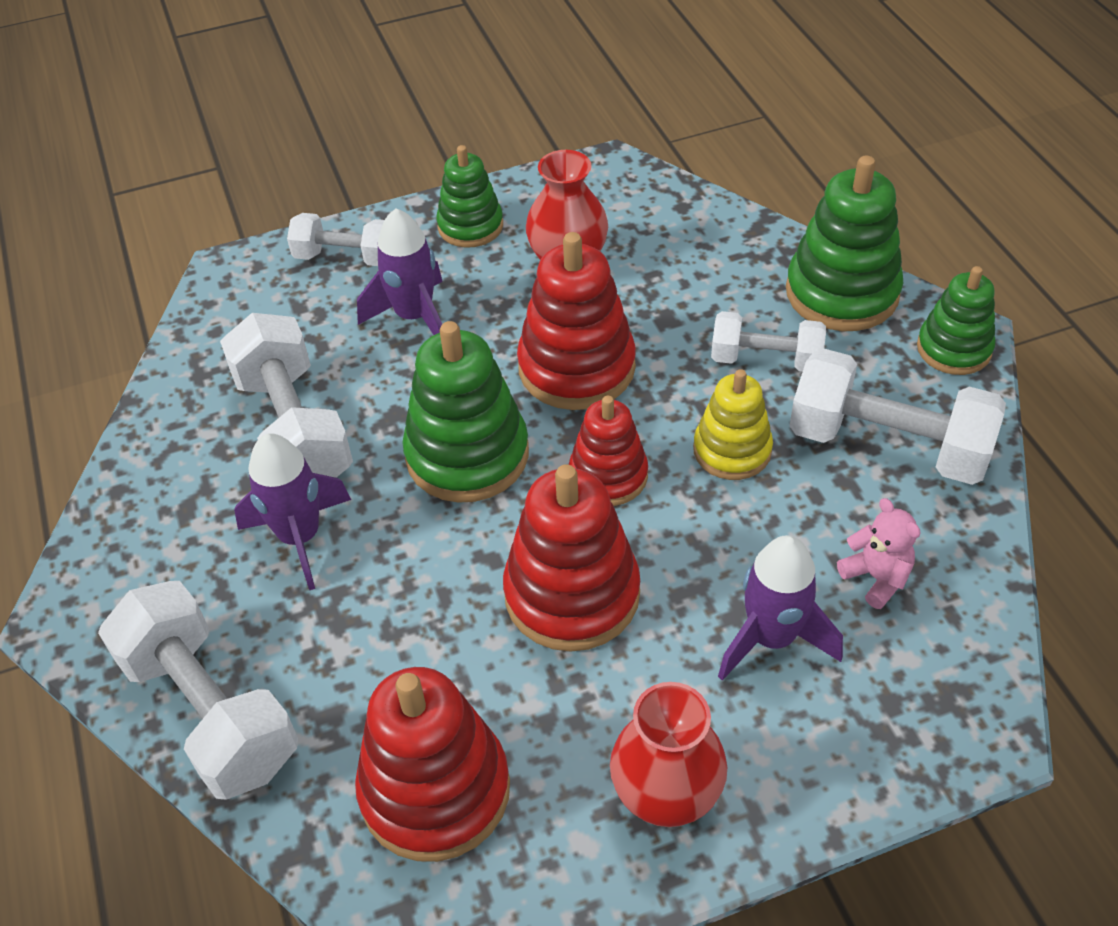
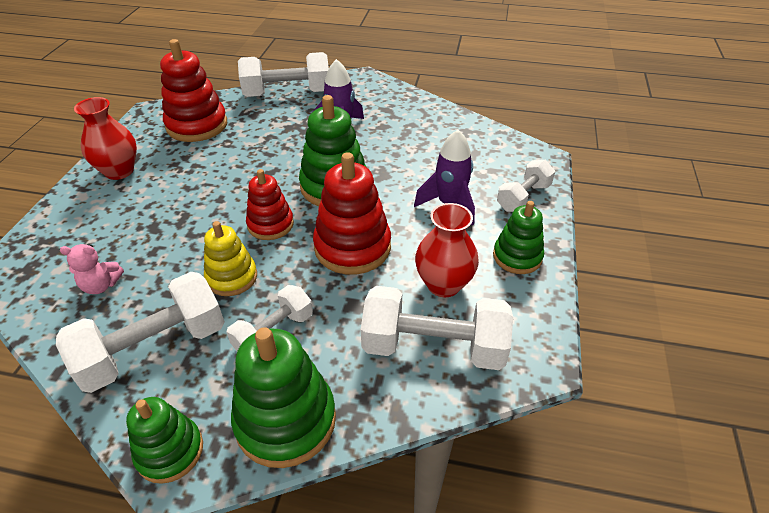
camera: 120 degrees right, 5 degrees down
white dumbbell [220,313,353,478] -> white dumbbell moved to [361,286,513,370]
red stacking toy [503,464,640,652] -> none
purple rocket [718,535,843,681] -> none

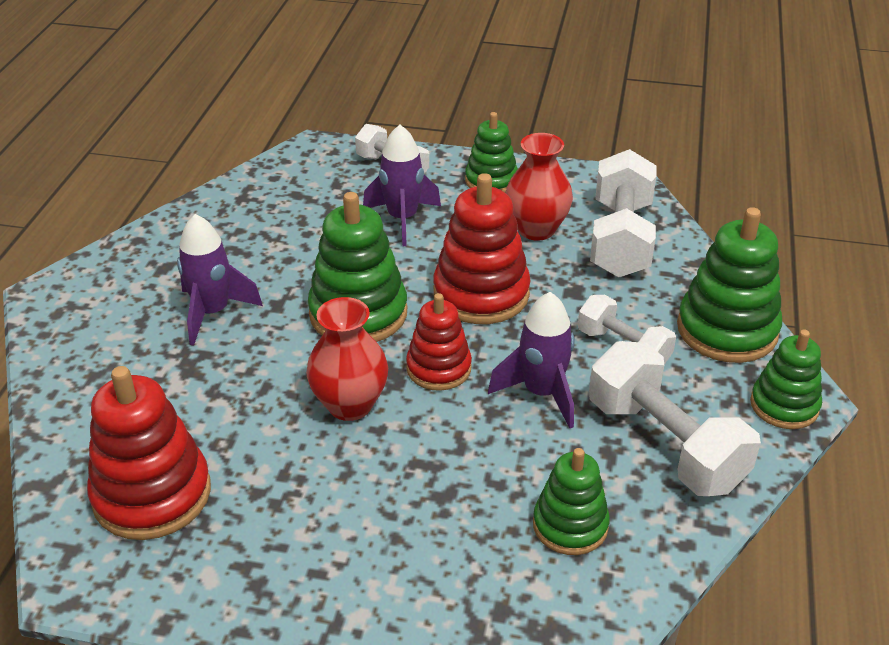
camera: 90 degrees left, 5 degrees down
pink teddy bear [60,244,124,294] -> green stacking toy [533,448,610,555]
red vase [74,97,137,180] -> red vase moved to [306,297,388,421]
yellow stacking toy [204,221,257,296] -> purple rocket [488,292,574,428]
white dumbbell [238,52,329,97] -> none

